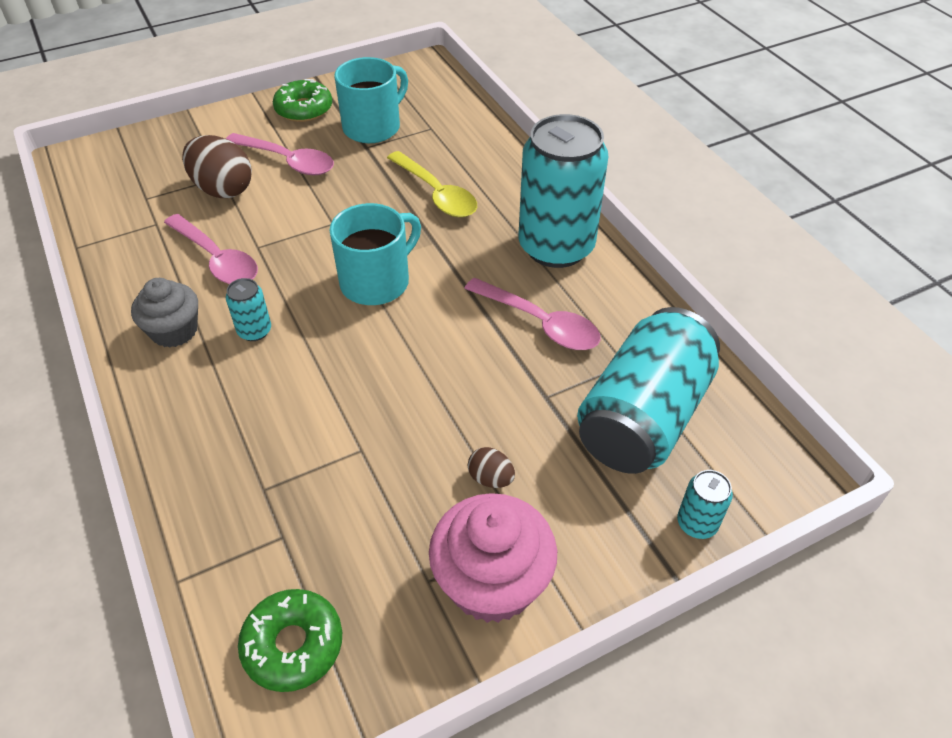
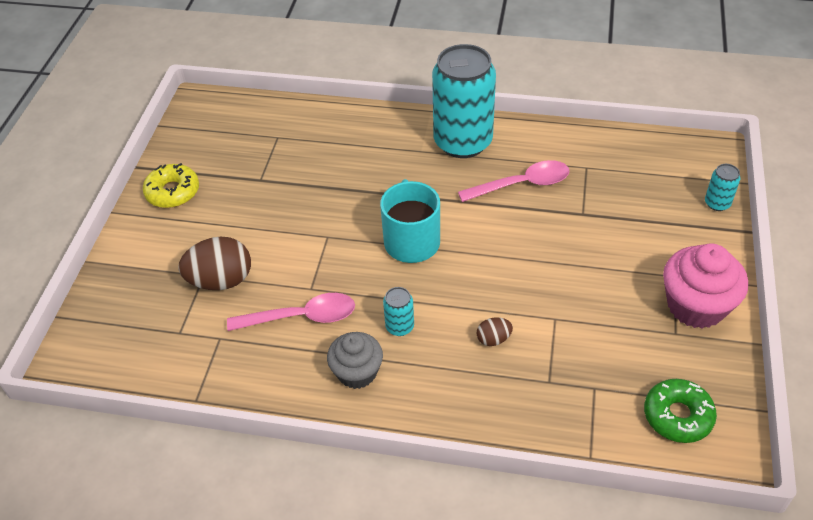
camera: 50 degrees left, 0 degrees up
pink spoon [226,133,334,175] -> none
green donut [273,79,332,122] -> yellow donut [143,163,199,208]
turquoise mug [334,57,408,143] -> none
yellow spoon [387,151,477,217] -> none
brown egg [468,447,515,488] -> brown egg moved to [476,317,513,346]
turquoise can [577,307,720,474] -> none

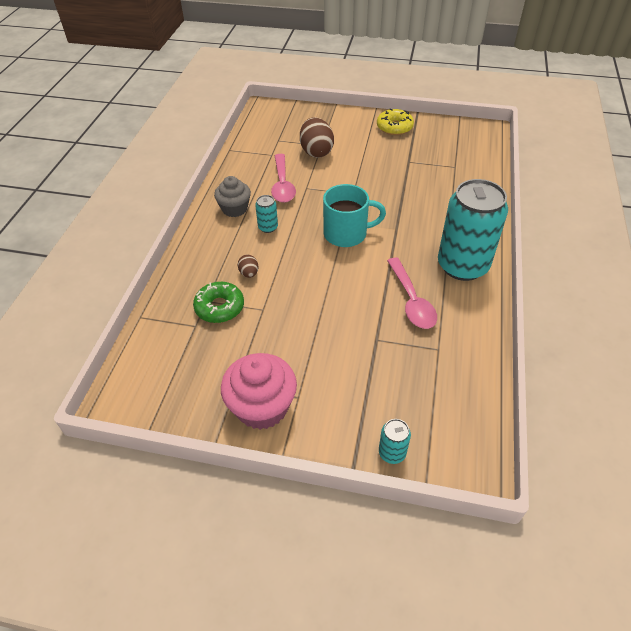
camera: 90 degrees right, 0 degrees up
green donut [644,379,717,443] -> green donut moved to [193,282,244,323]

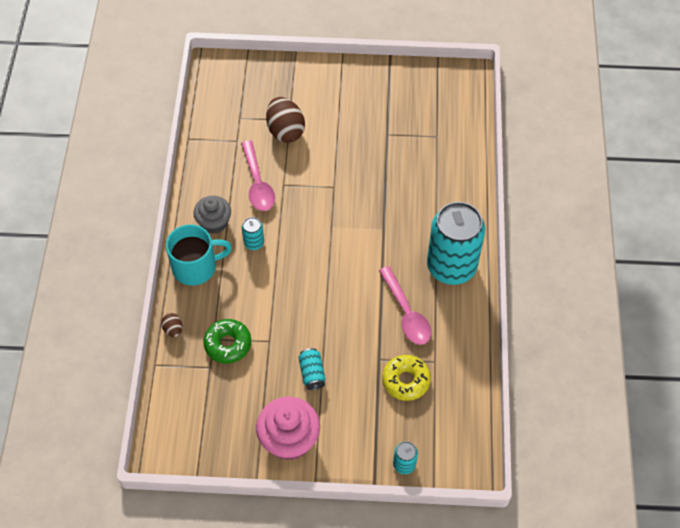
camera: 10 degrees left, 10 degrees up
brown egg [238,254,258,278] -> brown egg moved to [161,313,182,337]
turquoise mug [323,184,386,247] -> turquoise mug moved to [166,224,232,286]
yellow donut [377,108,414,135] -> yellow donut moved to [382,355,431,401]
none -> turquoise can [299,348,326,390]

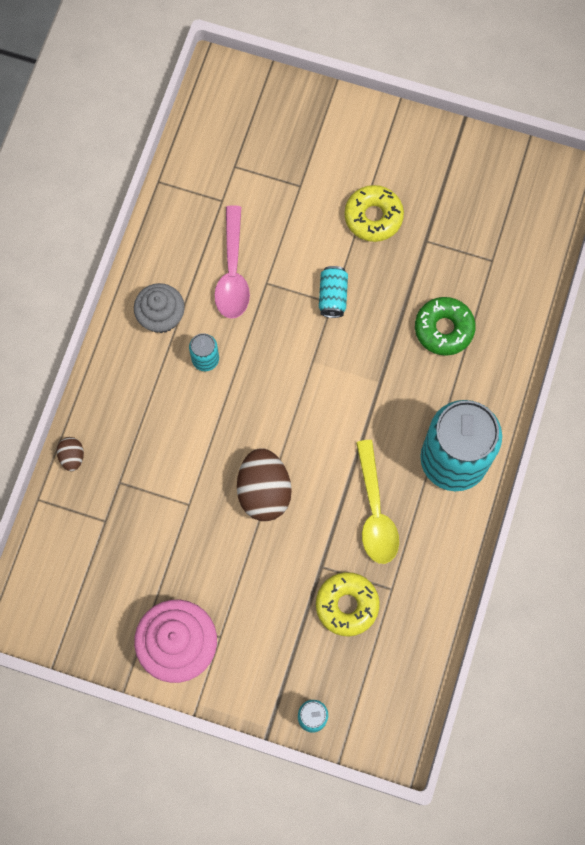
camera: 15 degrees right, 15 degrees up
turquoise mug [166,224,232,286] -> none
green donut [203,319,251,363] -> green donut moved to [415,297,476,356]
brown egg [266,97,305,143] -> brown egg moved to [237,448,292,521]
turquoise can [299,348,326,390] -> turquoise can moved to [319,266,348,318]
pink spoon [379,266,432,345] -> yellow spoon [356,440,399,564]
none -> yellow donut [344,185,404,242]

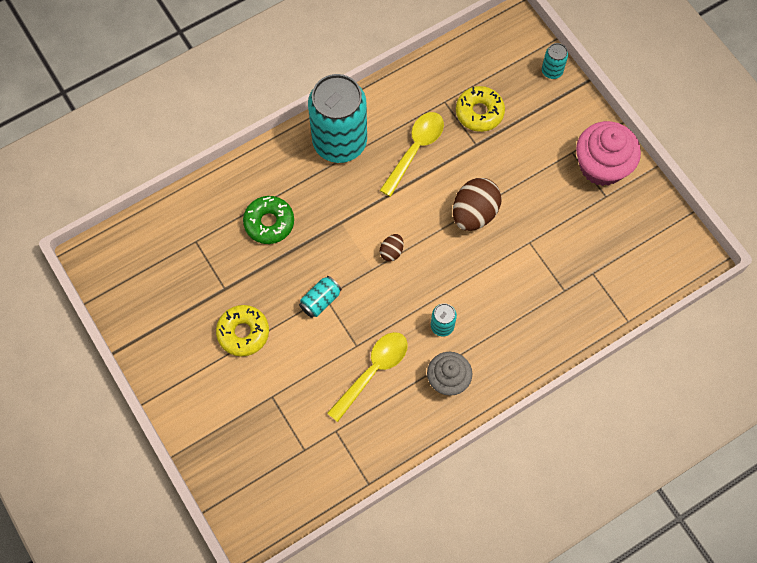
camera: 140 degrees left, 5 degrees down
brown egg [57,437,84,471] -> brown egg moved to [380,234,404,262]
pink spoon [214,205,250,319] -> yellow spoon [327,332,408,422]

